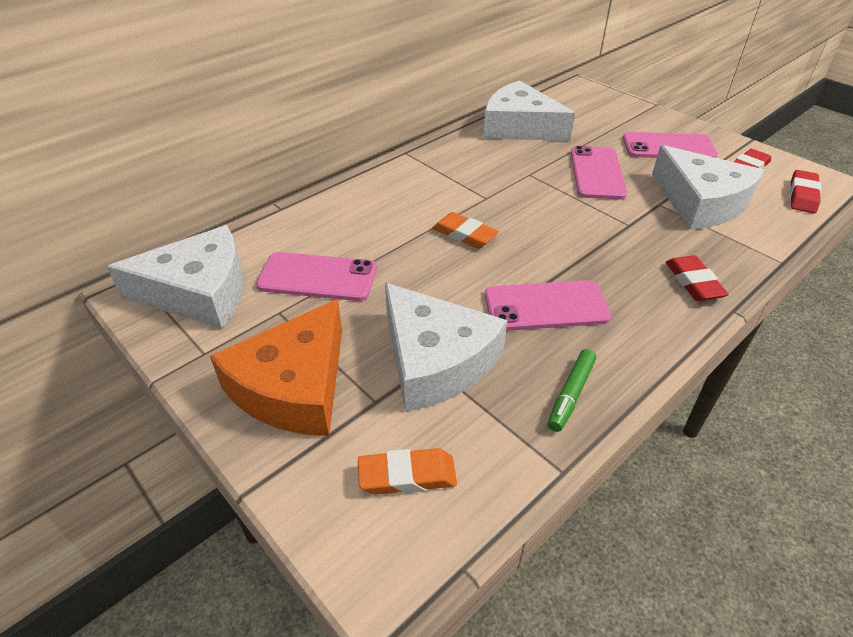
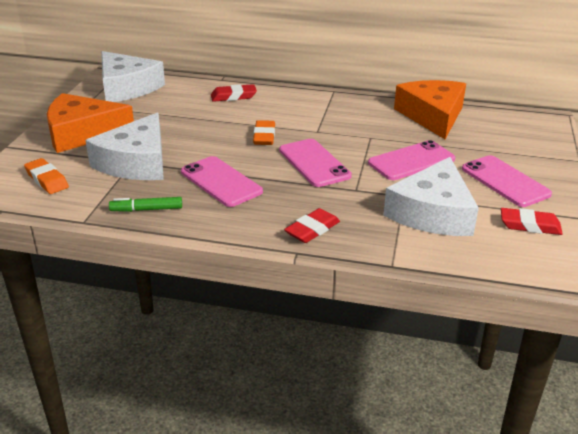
camera: 55 degrees right, 10 degrees down
pink phone [256,252,377,301] -> pink phone moved to [279,139,352,187]
white cheese [483,80,575,141] -> orange cheese [394,80,466,139]
red eraser [790,170,821,213] -> red eraser moved to [211,84,257,102]

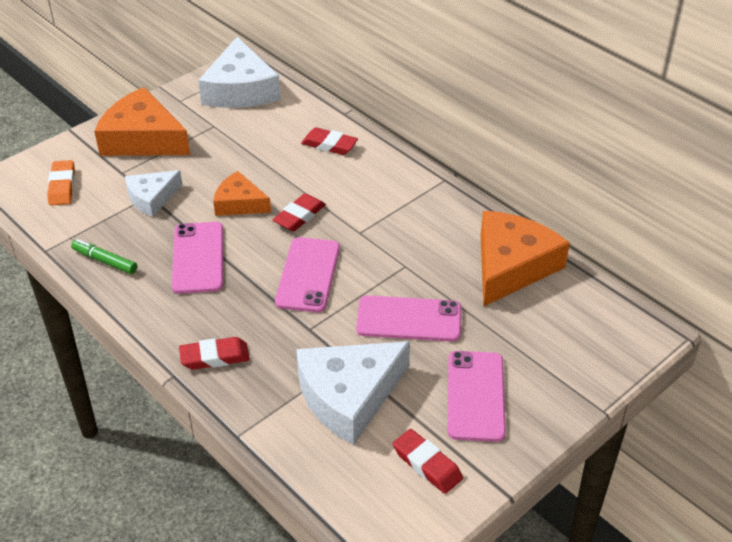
camera: 35 degrees right, 10 degrees up
white cheese [85,113,164,180] -> white cheese [125,170,182,217], size x0.58
orange eraser [253,120,275,145] -> red eraser [273,193,326,231]
none -> orange cheese [213,171,271,216]

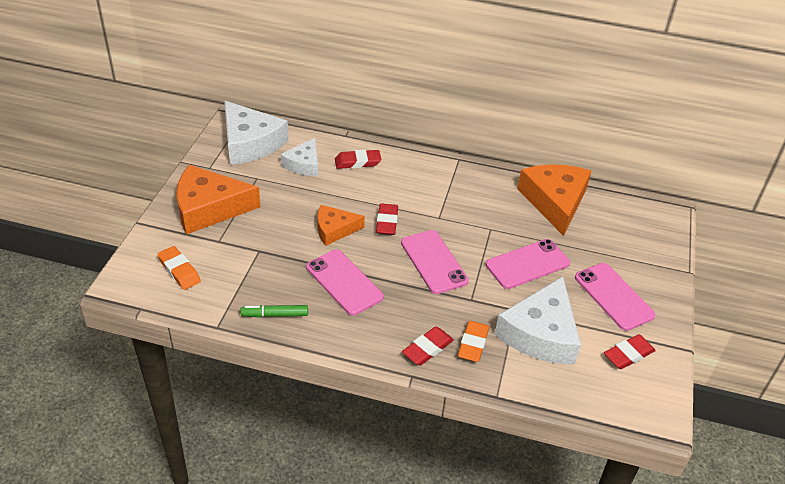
camera: 35 degrees left, 0 degrees up
white cheese [125,170,182,217] -> white cheese moved to [281,138,318,176]
red eraser [393,429,463,494] -> red eraser turned 45 degrees counterclockwise [604,334,656,369]
none -> orange eraser [458,321,489,362]

